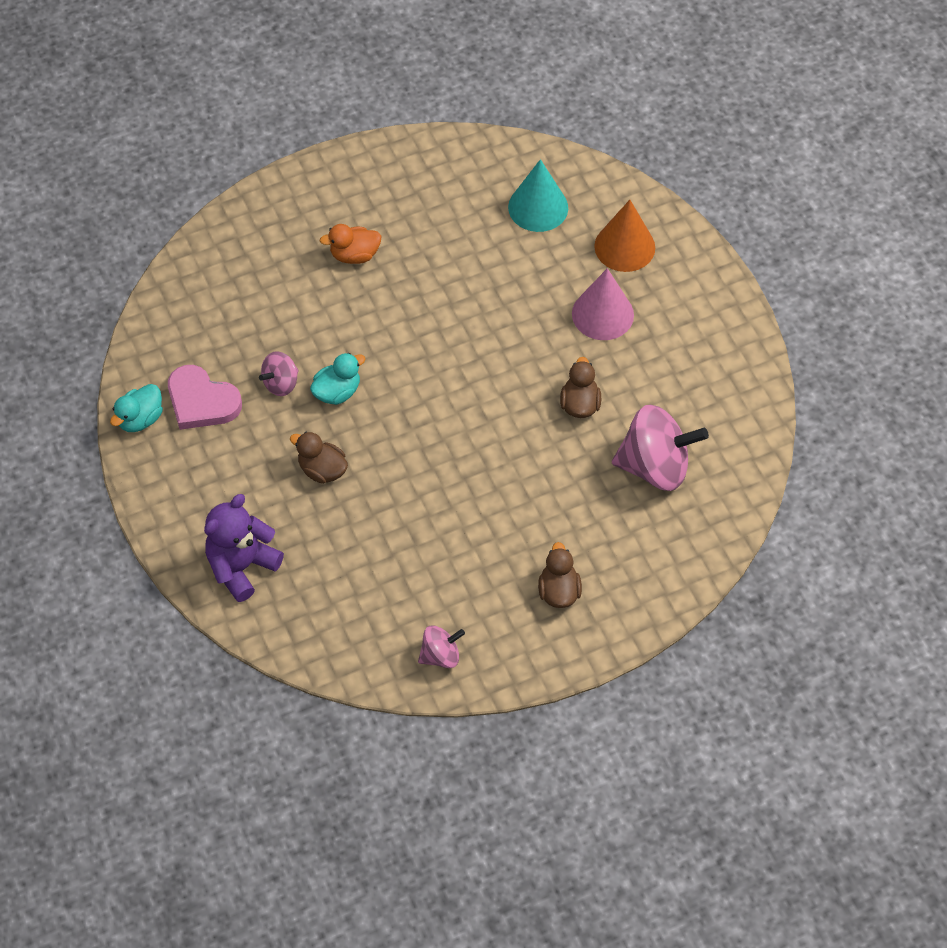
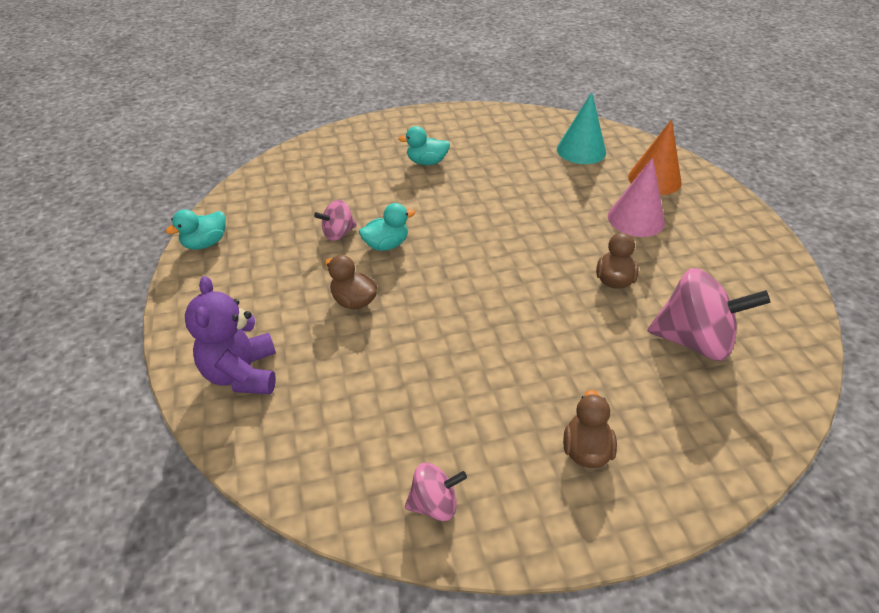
camera: 10 degrees right, 15 degrees down
pink heart [168,365,242,430] -> none
purple teddy bear [204,494,284,602] -> purple teddy bear turned 60 degrees counterclockwise [185,276,276,394]
orange duck [320,224,381,264] -> turquoise duck [398,126,450,165]

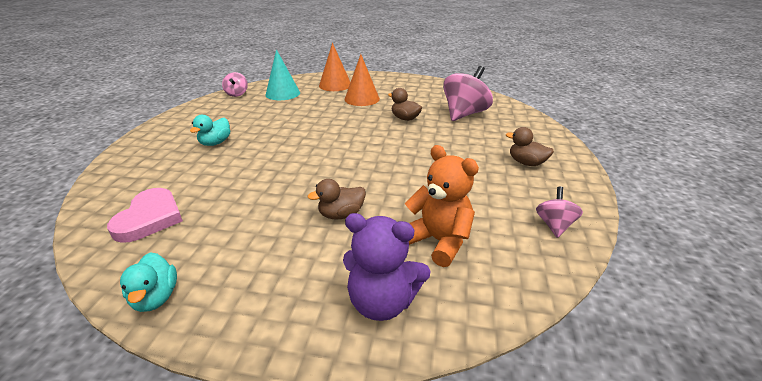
camera: 65 degrees left, 10 degrees down
pink spinning top [314,200,357,241] -> pink spinning top moved to [222,72,248,97]
turquoise duck [359,203,415,251] -> none
pink cone [608,157,665,237] -> orange cone [345,54,380,106]
none -> pink heart [107,188,183,243]
none -> orange teddy bear [405,145,479,267]

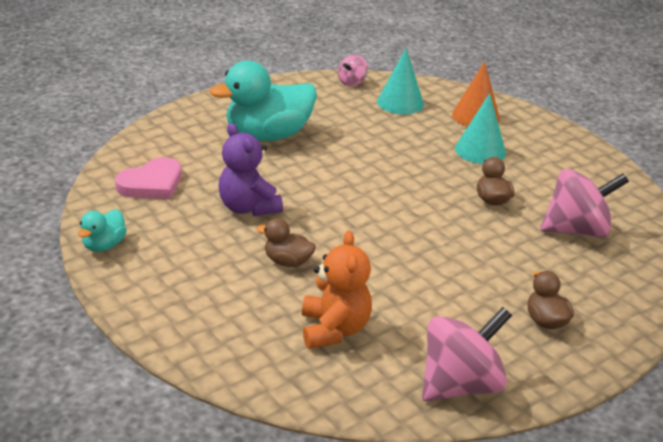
camera: 40 degrees right, 0 degrees up
turquoise duck [190,115,230,146] -> turquoise duck [210,61,317,141], size x2.13
purple teddy bear [343,213,430,321] -> purple teddy bear moved to [218,123,283,216]
orange cone [345,54,380,106] -> turquoise cone [455,93,506,164]
pink spinning top [536,186,583,238] -> pink spinning top [422,307,512,401], size x1.92

